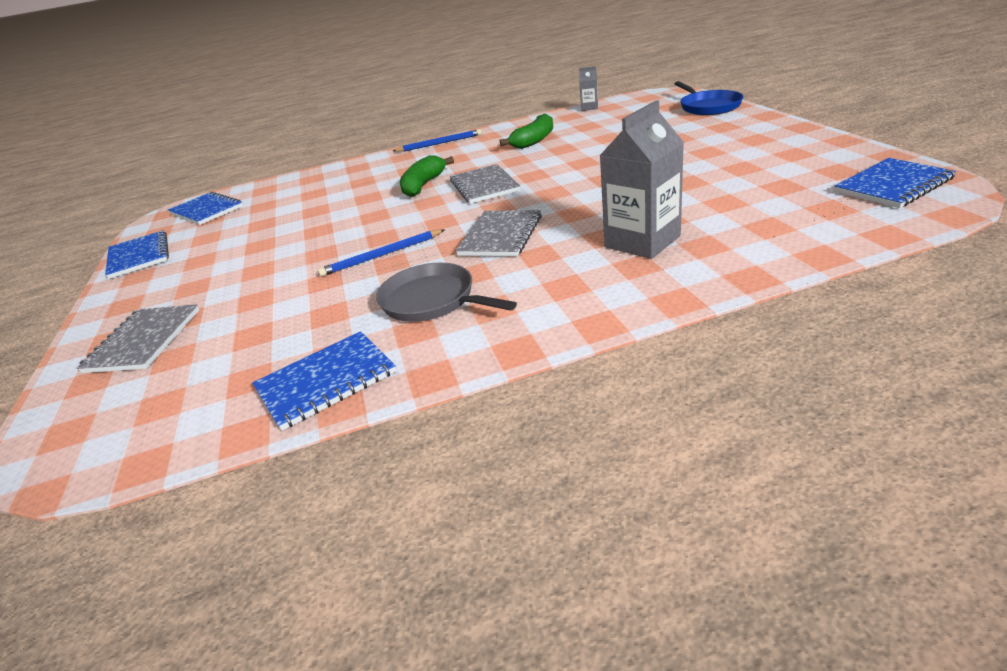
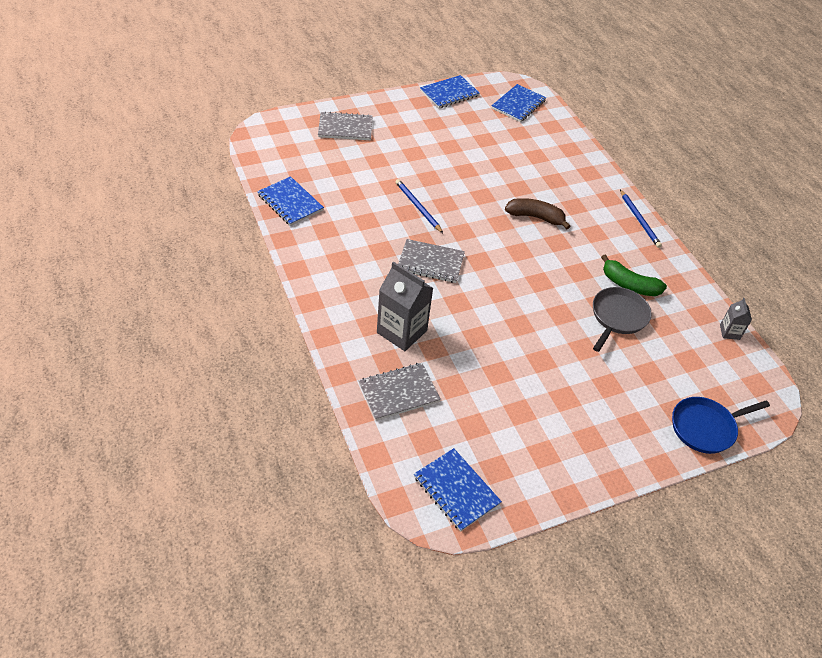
camera: 75 degrees right, 15 degrees up
grey pan [376,263,517,322] -> grey pan moved to [593,287,652,352]
green banana [400,155,454,197] -> brown banana [505,198,571,229]
grey notebook [450,164,520,204] -> grey notebook moved to [359,363,441,421]

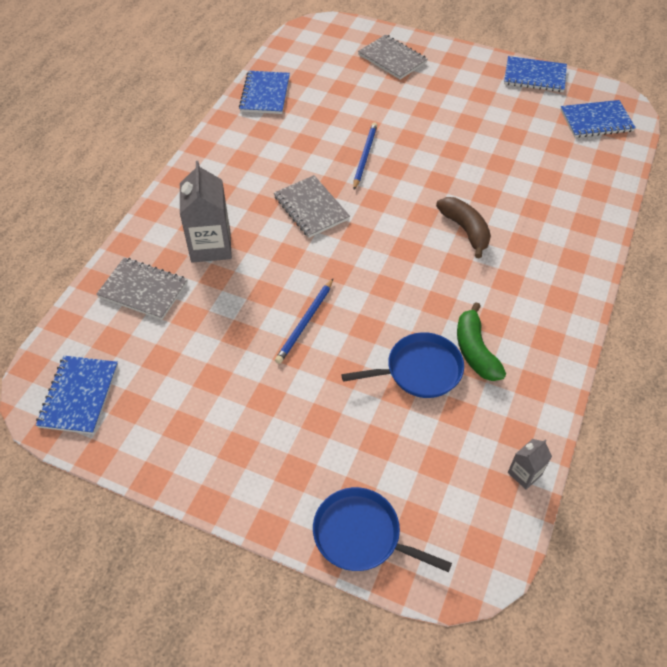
camera: 50 degrees right, 5 degrees up
grey pan [593,287,652,352] -> blue pan [341,332,464,398]
blue pencil [620,190,662,248] -> blue pencil moved to [275,279,333,364]

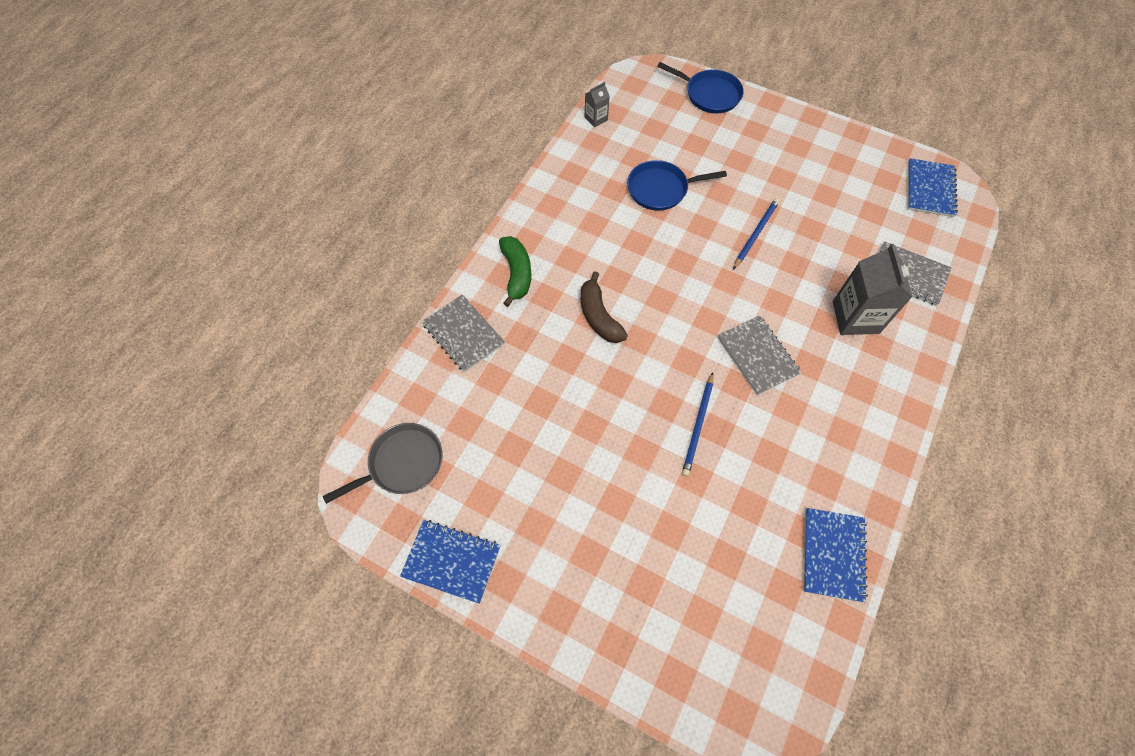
camera: 175 degrees left, 10 degrees up
grey notebook [358,34,428,79] -> grey notebook moved to [422,294,505,372]
green banana [457,302,506,381] -> green banana moved to [499,236,531,307]
blue notebook [560,100,636,138] -> grey pan [323,423,443,504]

